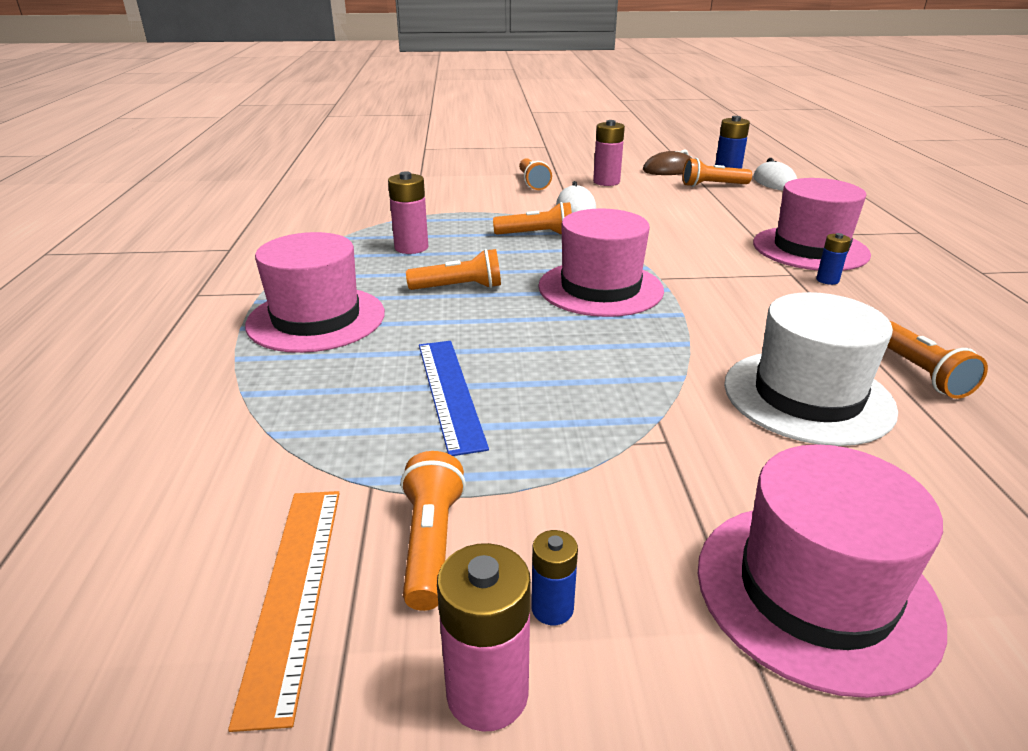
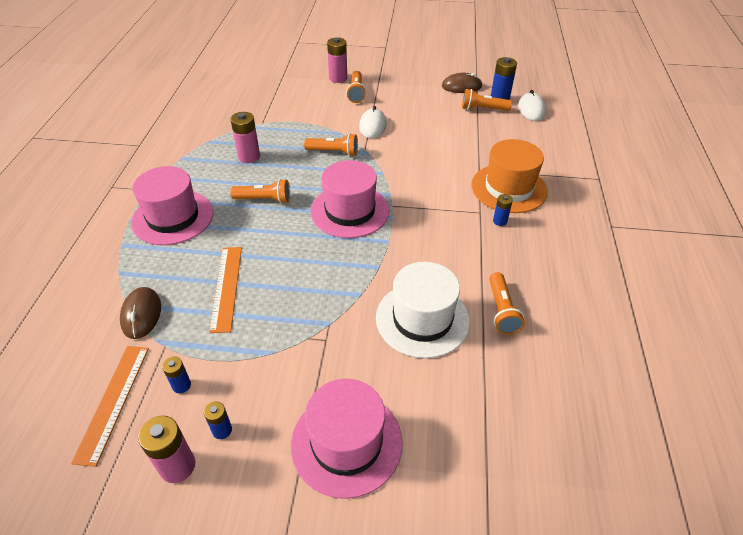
camera: 10 degrees right, 15 degrees up
orange flashlight [401,451,466,611] -> blue battery [162,357,191,394]
blue ruler [419,341,489,456] -> orange ruler [209,247,242,333]
pink battery [593,120,625,186] -> pink battery moved to [327,37,347,83]
pink hat [753,178,871,271] -> orange hat [471,139,548,213]
none -> brown mouse [120,287,161,339]

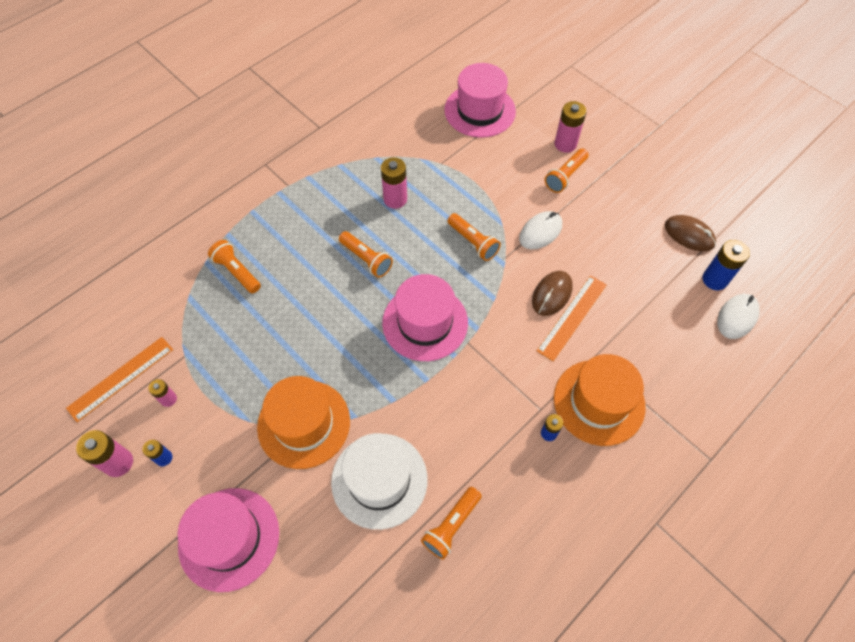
camera: 40 degrees right, 15 degrees up
brown mouse [120,287,161,339] -> brown mouse moved to [532,271,573,316]
pink hat [131,166,214,245] -> pink hat moved to [444,63,516,138]
blue battery [162,357,191,394] -> pink battery [148,379,177,407]
orange ruler [209,247,242,333] -> orange ruler moved to [537,275,607,361]
orange flashlight [462,89,512,111] -> orange flashlight moved to [208,240,261,293]
none -> orange hat [257,376,350,469]

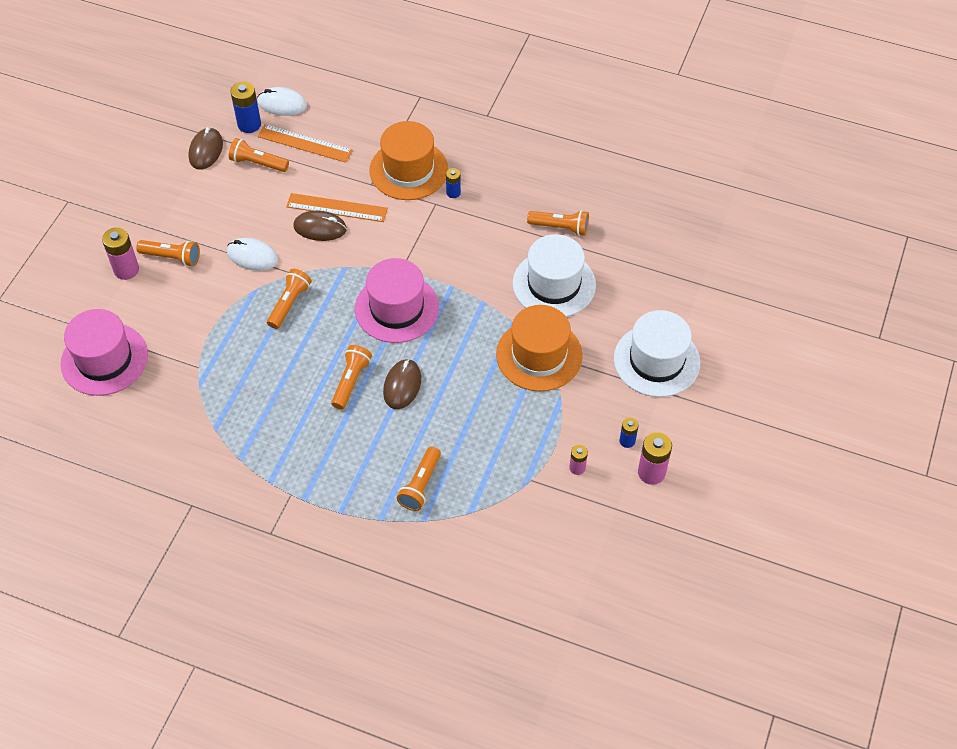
camera: 115 degrees left, 5 degrees down
orange ruler [66,337,173,422] -> orange ruler moved to [258,124,353,163]
pink hat [178,488,279,592] -> white hat [614,310,700,397]
pink battery [381,157,407,209] -> none
none -> orange flashlight [229,138,289,172]
none -> brown mouse [383,359,421,409]

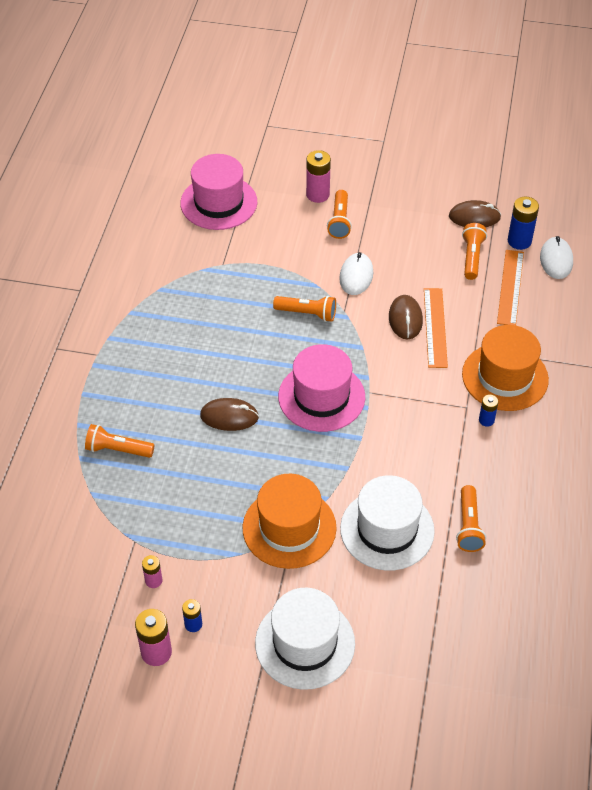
camera: 80 degrees right, 5 degrees down
orange flashlight [331,345,372,409] -> none

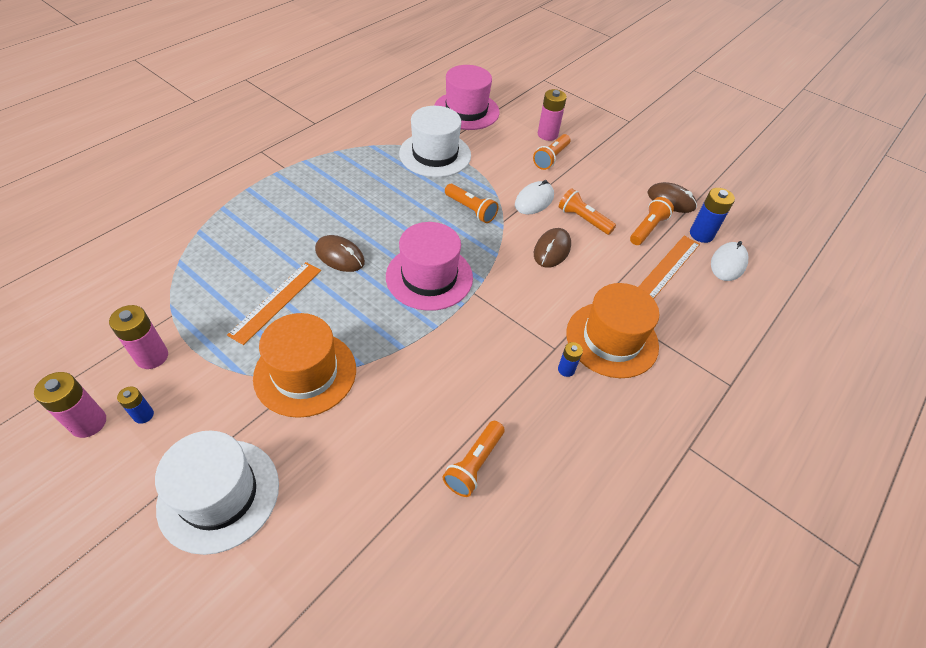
camera: 25 degrees right, 0 degrees up
orange flashlight [85,424,154,458] -> orange flashlight moved to [559,188,616,235]
pink battery [142,555,162,588] -> pink battery [109,305,168,369], size x1.71
white hat [340,475,435,571] -> white hat moved to [399,106,471,177]
orange ruler [424,288,448,368] -> orange ruler moved to [227,262,321,345]

